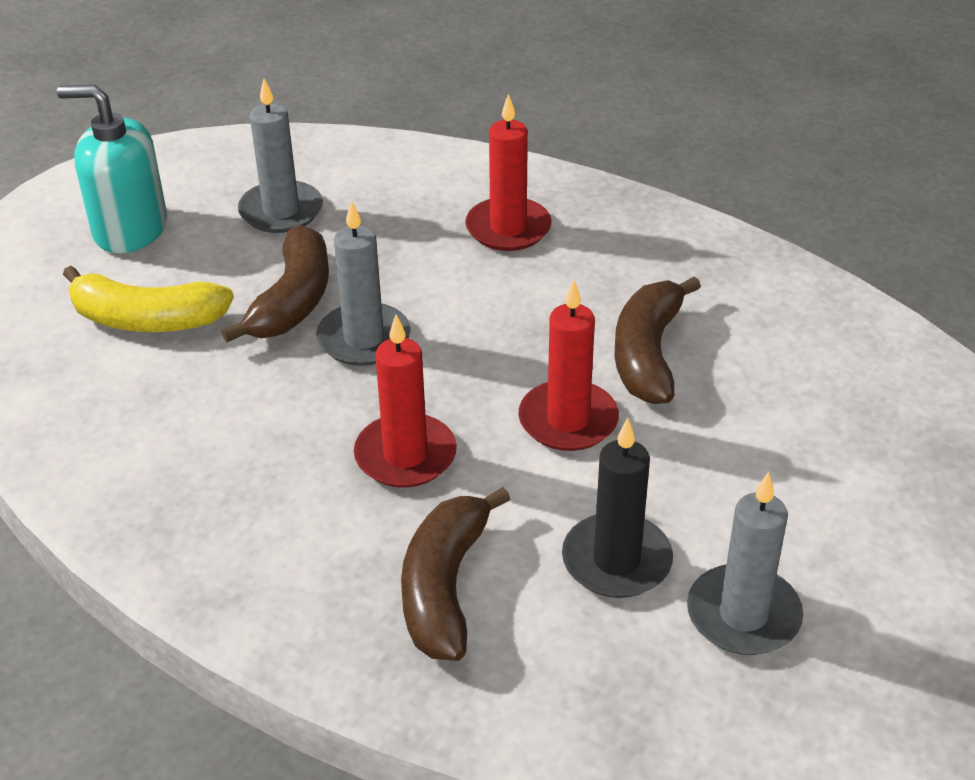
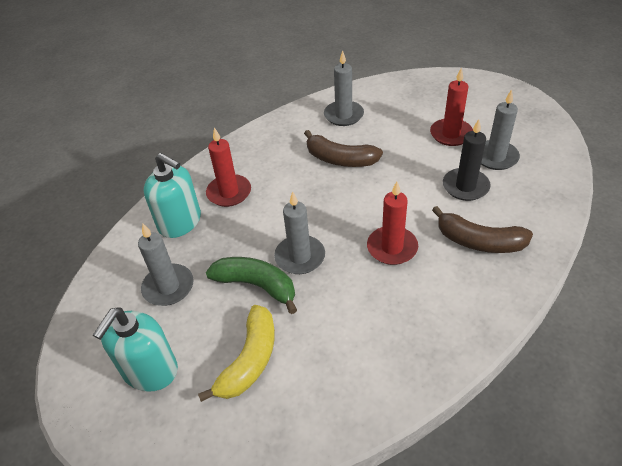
camera: 75 degrees left, 5 degrees up
brown banana [221,225,329,342] -> green banana [206,257,297,314]
red candle [518,279,619,451] -> red candle moved to [430,67,473,146]
none -> turquoise soap dispenser [144,153,201,238]
none -> grey candle [324,51,364,126]

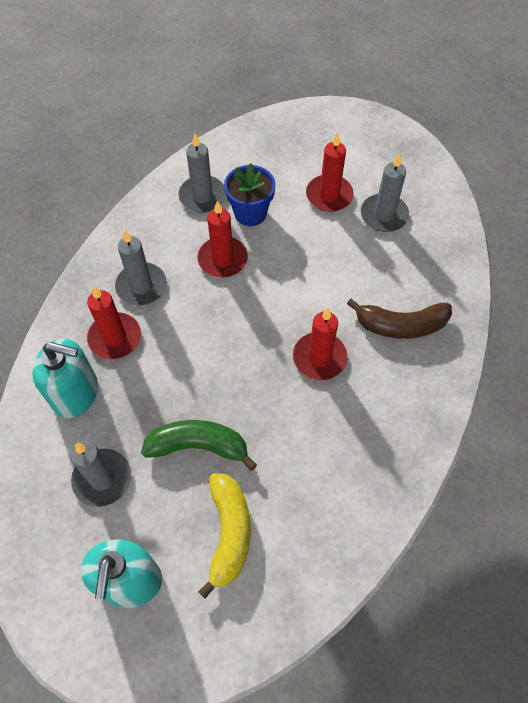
camera: 25 degrees left, 15 degrees up
grey candle [274,191,325,274] -> grey candle moved to [115,230,166,305]
brown banana [304,130,383,167] -> red candle [198,200,248,278]
black candle [443,119,491,201] -> none
none -> blue flower pot [224,163,276,226]

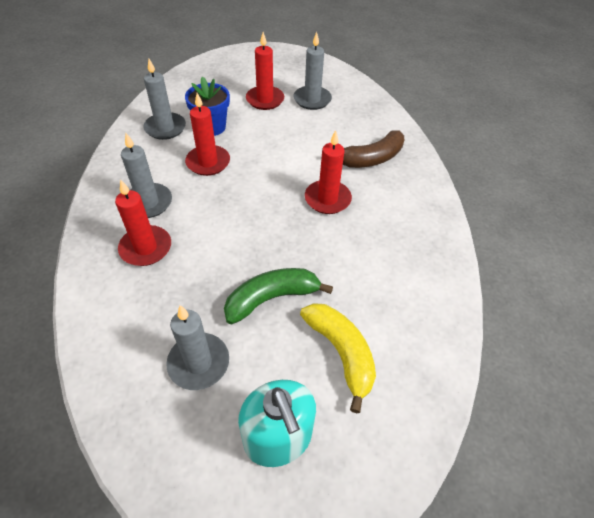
camera: 30 degrees left, 10 degrees down
turquoise soap dispenser [32,339,98,418] -> none

